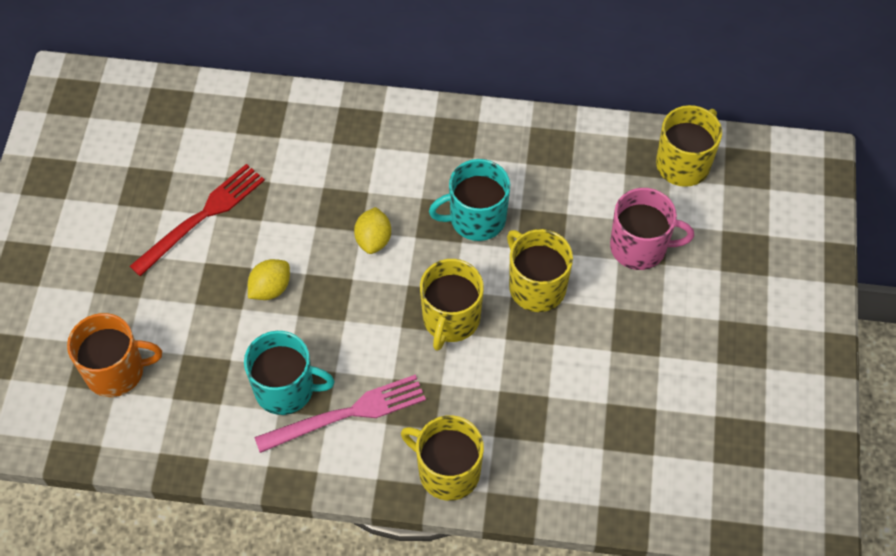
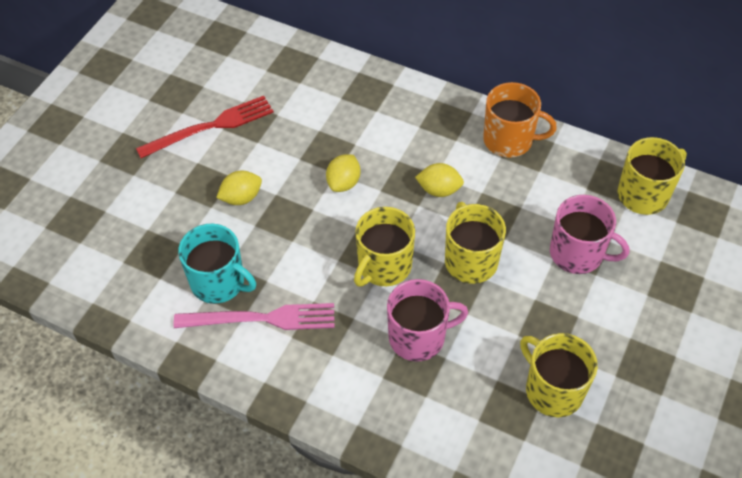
camera: 20 degrees right, 5 degrees down
orange mug [67,313,162,397] -> orange mug moved to [483,82,557,158]
yellow mug [401,415,484,501] -> yellow mug moved to [520,333,598,417]
turquoise mug [429,159,510,241] -> yellow lemon [415,163,464,197]
none -> pink mug [387,279,468,362]

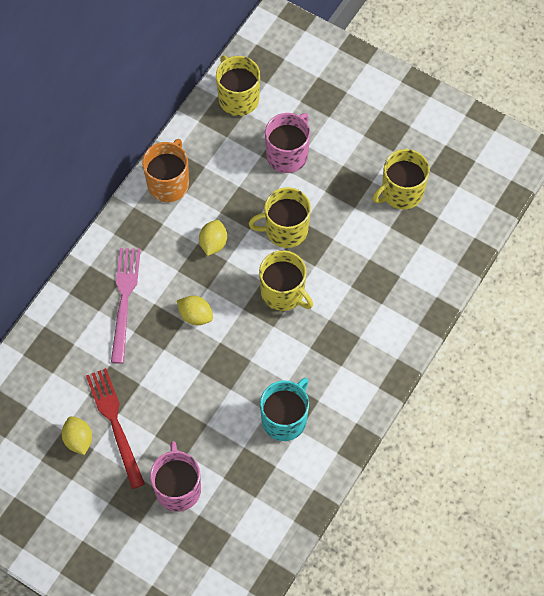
camera: 85 degrees left, 10 degrees up
pink fork [174,303,335,330] -> pink fork moved to [111,248,141,364]
yellow lemon [216,171,262,205] -> yellow lemon moved to [62,416,92,455]
pink mug [387,279,468,362] -> pink mug moved to [150,441,201,512]

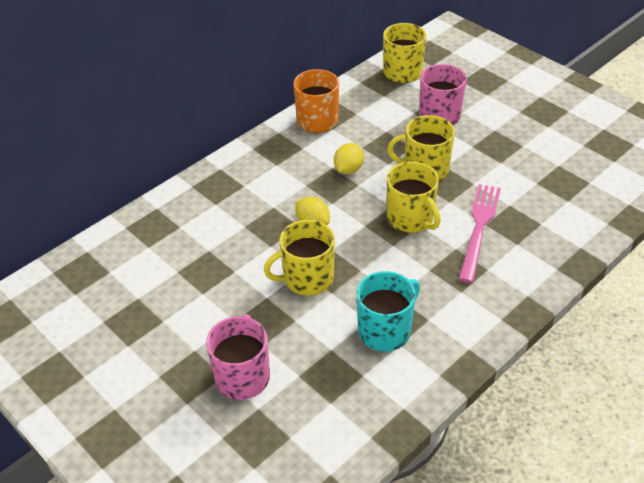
camera: 15 degrees right, 20 degrees down
yellow lemon [62,416,92,455] -> none
red fork [86,368,145,489] -> none
pink fork [111,248,141,364] -> pink fork moved to [459,184,501,283]
yellow mug [373,149,430,210] -> yellow mug moved to [264,220,335,296]

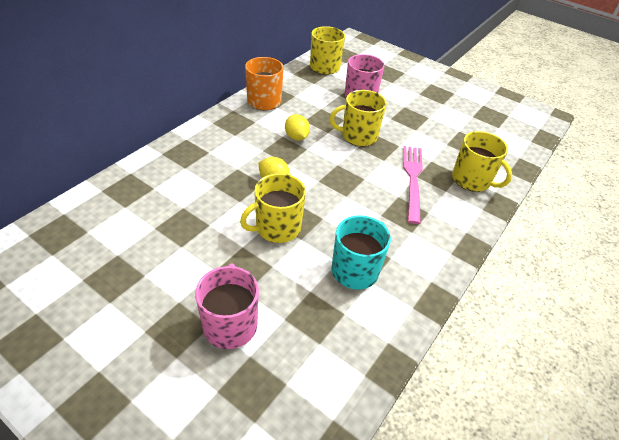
camera: 15 degrees left, 0 degrees up
yellow lemon [334,143,364,174] -> yellow lemon turned 45 degrees counterclockwise [285,114,310,141]
yellow mug [387,161,441,233] -> yellow mug moved to [452,131,512,192]

